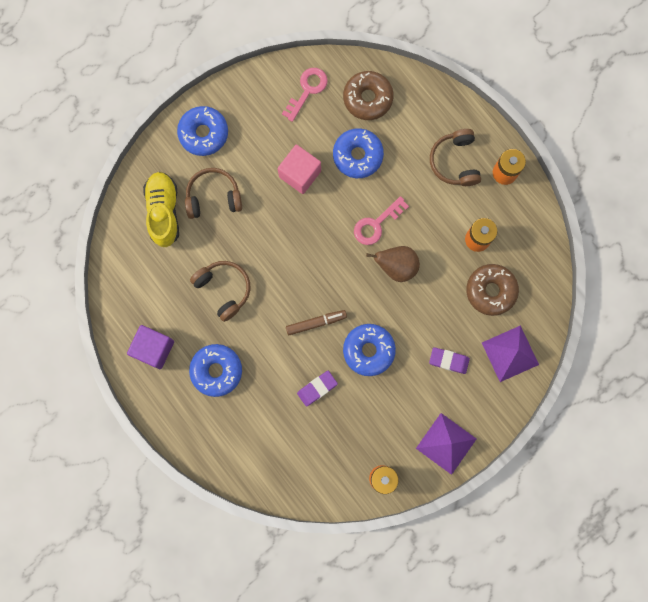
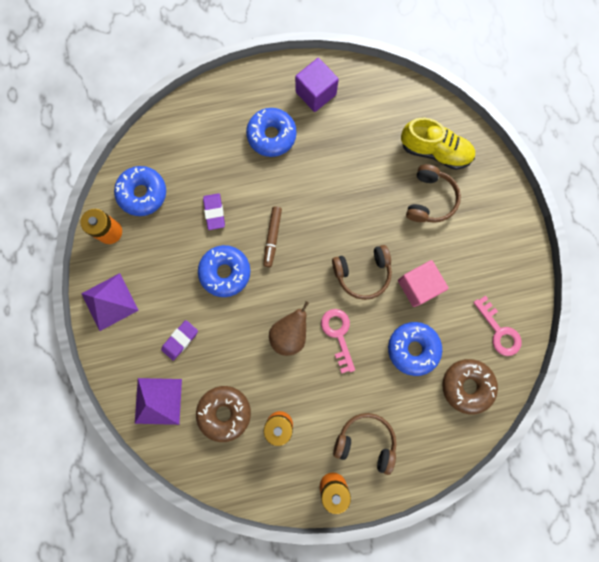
camera: 115 degrees right, 0 degrees up
blue donut [177,106,228,156] -> blue donut moved to [114,166,166,216]
brown headphones [190,261,250,322] -> brown headphones moved to [332,245,392,300]

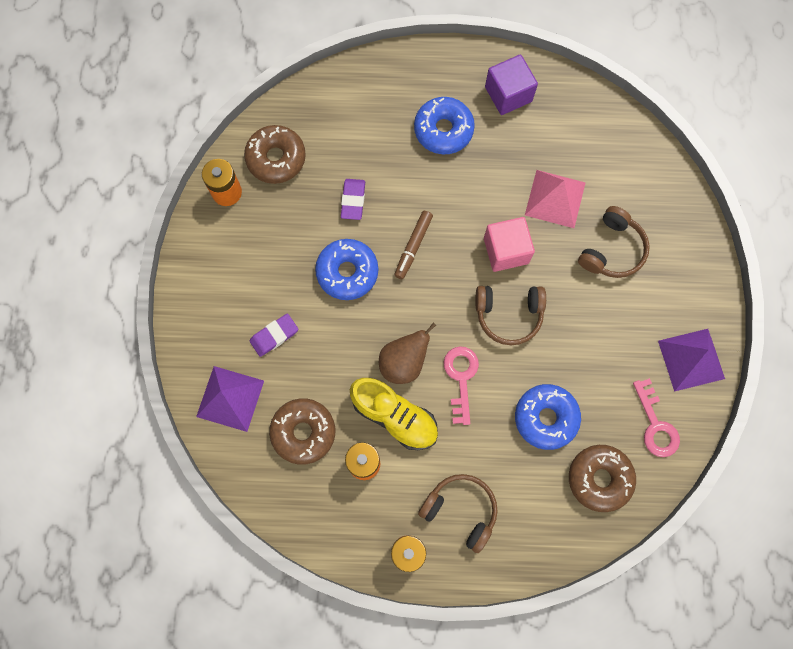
camera: 15 degrees right, 5 degrees down
purple pyramid [81,273,139,331] -> purple pyramid moved to [658,329,725,392]
blue donut [114,166,166,216] -> brown donut [244,125,306,184]
pink cube [398,260,449,307] -> pink cube moved to [484,217,535,272]
yellow shoe [401,118,475,170] -> yellow shoe moved to [350,378,438,450]
none -> pink pyramid [525,170,586,228]

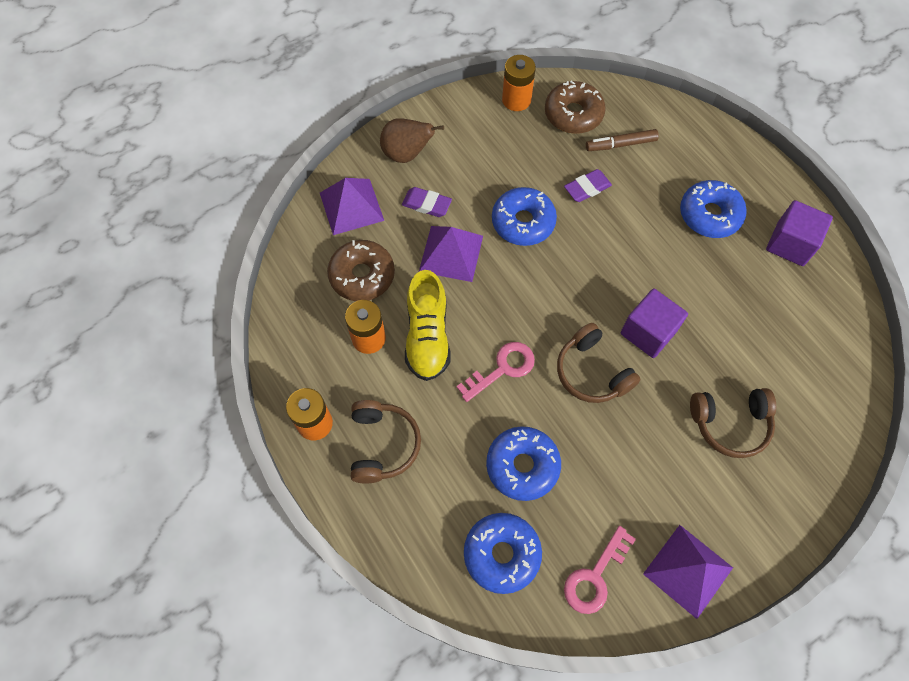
camera: 55 degrees right, 10 degrees down
brown pear [379,323,436,384] -> brown pear moved to [380,118,444,163]
brown marker [394,211,433,279] -> brown marker moved to [586,129,659,151]
pink cube [484,217,535,272] -> purple cube [621,289,688,358]
pink pyramid [525,170,586,228] -> none
brown donut [569,445,636,512] -> blue donut [464,513,542,594]
none -> purple pyramid [419,226,483,282]

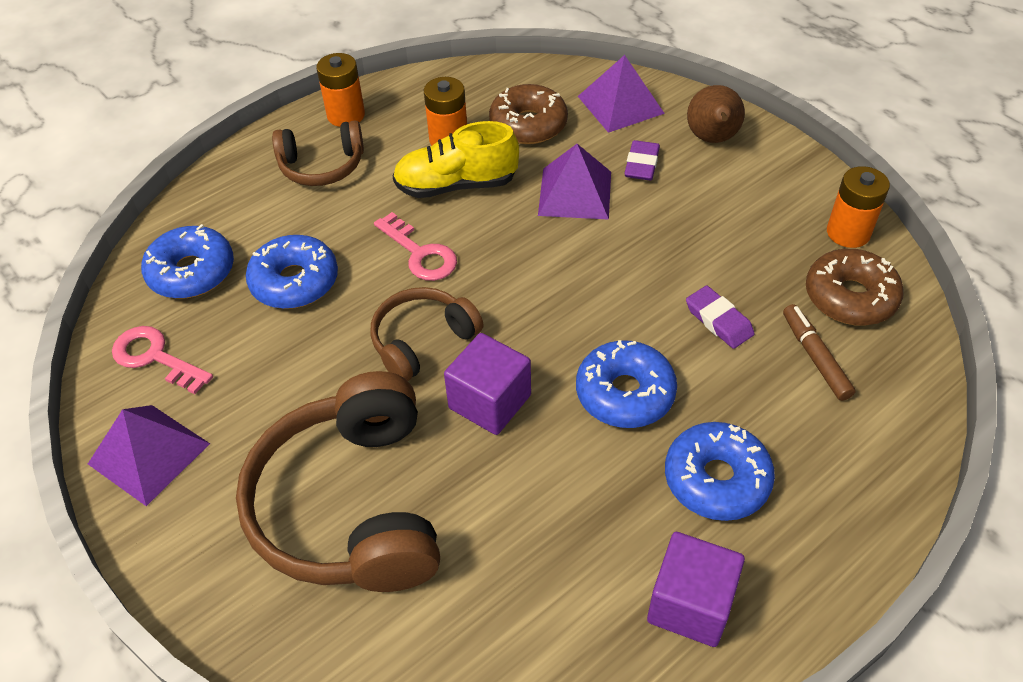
camera: 85 degrees right, 15 degrees down
blue donut [492,187,557,246] -> blue donut moved to [576,340,677,428]
brown headphones [690,388,776,458] -> brown headphones [236,371,440,592], size x1.81

